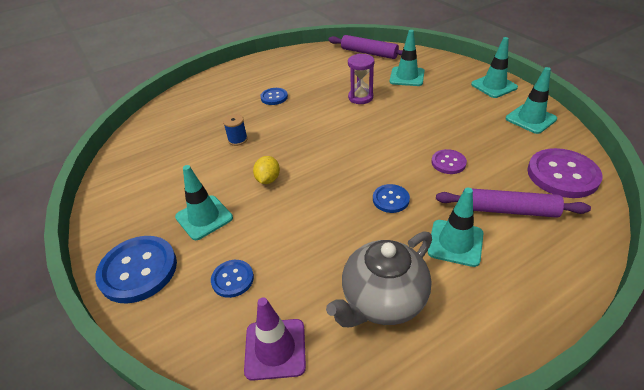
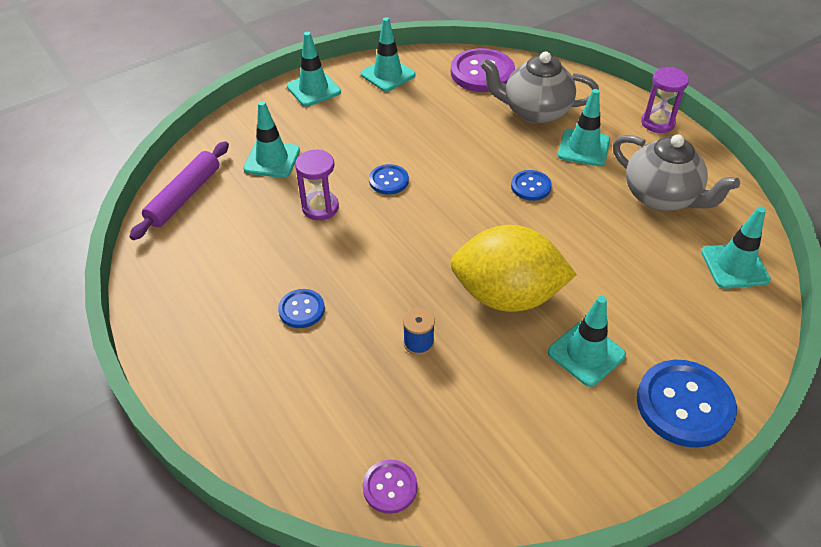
camera: 95 degrees left, 5 degrees up
blue button [211,260,254,298] -> blue button moved to [369,164,409,195]
purple traffic cone [244,297,306,381] -> turquoise traffic cone [701,207,771,289]
yellow lemon [253,156,280,184] -> yellow lemon [450,225,577,312], size x2.43
purple button [431,149,467,174] -> purple button moved to [363,460,417,514]
purple rolling pin [436,188,591,218] -> grey teapot [480,51,599,124]
none -> purple hourglass [641,67,689,133]

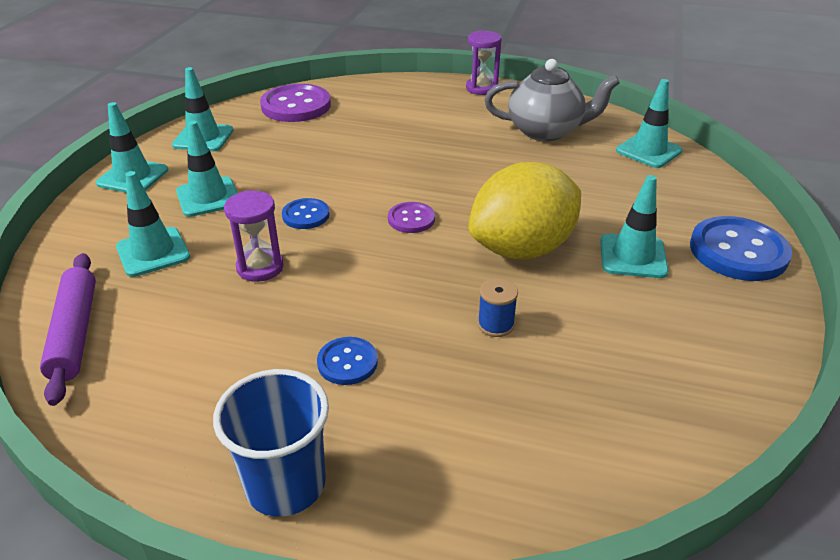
camera: 40 degrees left, 10 degrees down
purple button [363,460,417,514] -> purple button moved to [388,202,435,233]
grey teapot [480,51,599,124] -> none
blue button [511,170,552,201] -> none
turquoise traffic cone [558,89,610,166] -> turquoise traffic cone moved to [176,121,237,217]
none -> blue cup [213,369,329,517]

